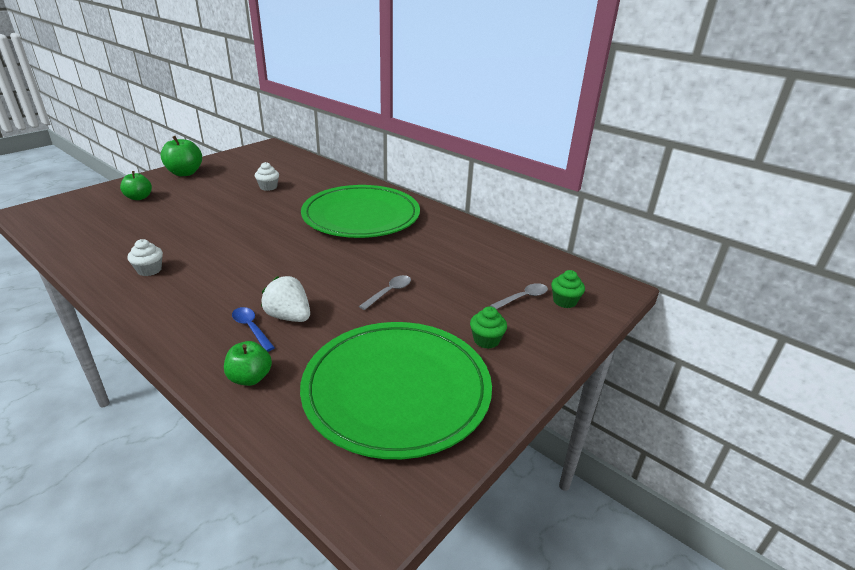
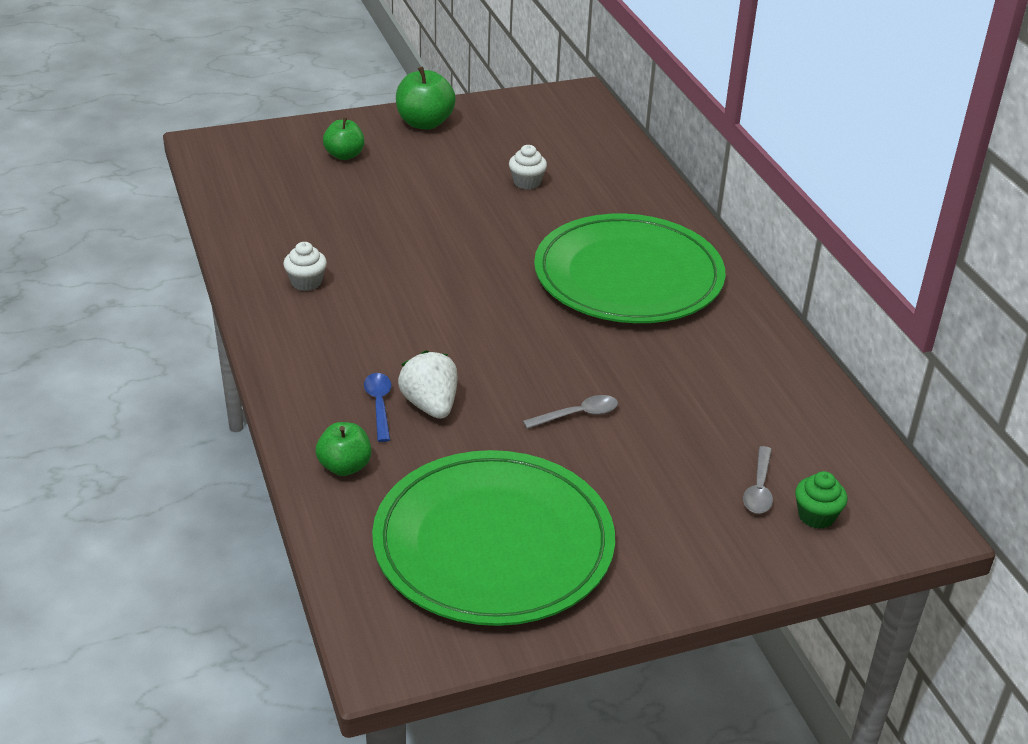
camera: 30 degrees right, 5 degrees up
green cupcake [470,306,507,349] -> none
grey spoon [490,283,548,309] -> grey spoon turned 105 degrees clockwise [743,446,773,513]

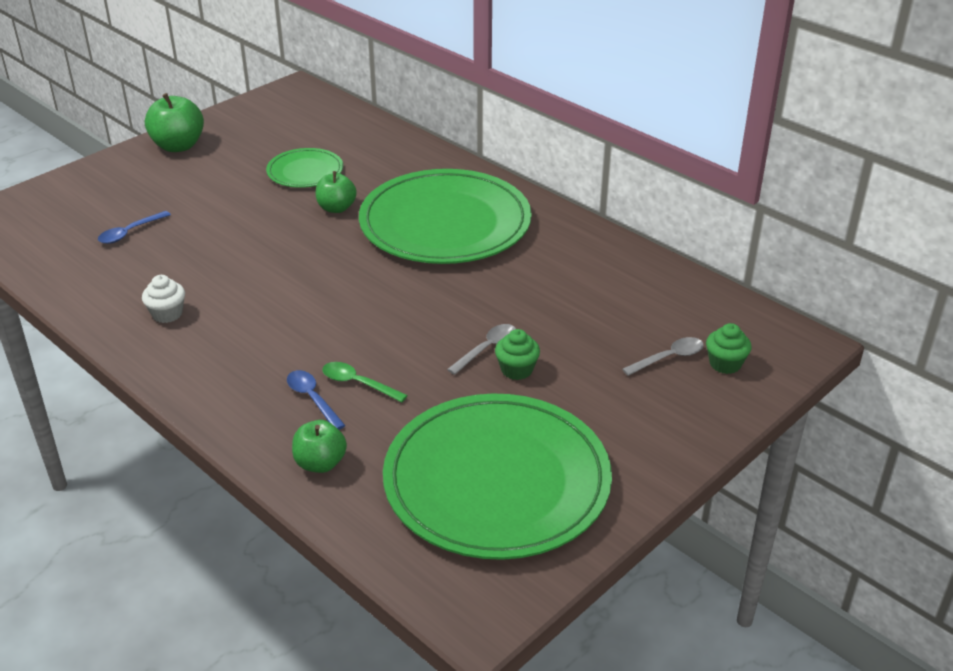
camera: 25 degrees left, 0 degrees up
green apple [323,117,365,160] -> green apple moved to [316,171,357,213]
white strawberry [398,350,458,419] -> green spoon [322,362,408,402]
white cupcake [509,145,547,190] -> green plate [266,148,343,188]
grey spoon [743,446,773,513] -> grey spoon turned 105 degrees counterclockwise [622,337,704,376]
none -> blue spoon [98,211,171,244]
none -> green cupcake [495,329,540,380]

